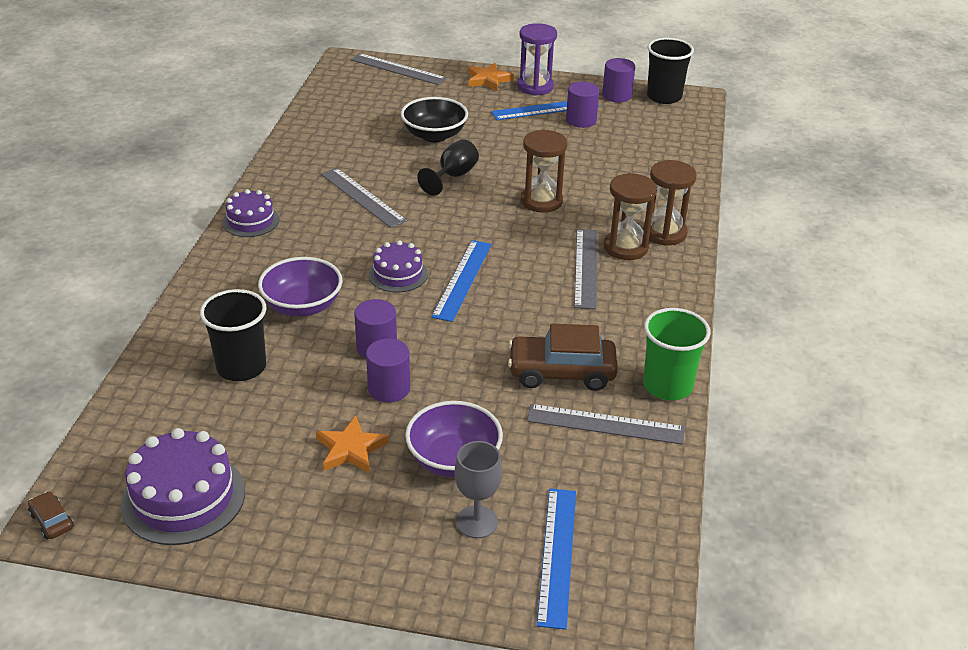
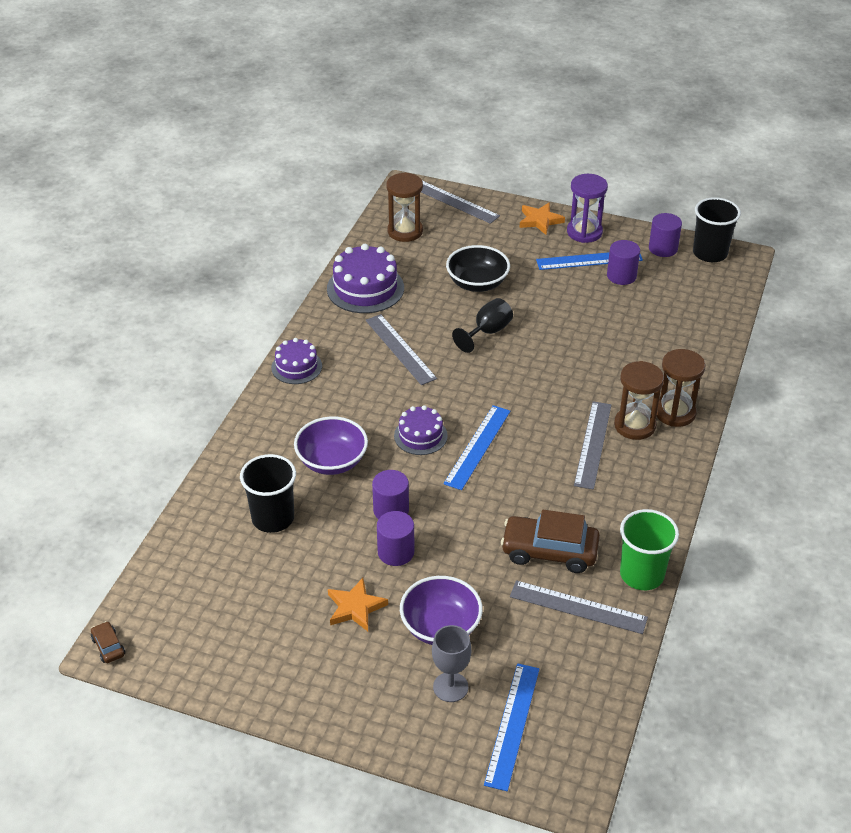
camera: 10 degrees right, 5 degrees up
purple cake [121,428,245,545] -> purple cake moved to [327,244,404,313]
brown hourglass [521,129,567,213] -> brown hourglass moved to [386,172,423,242]

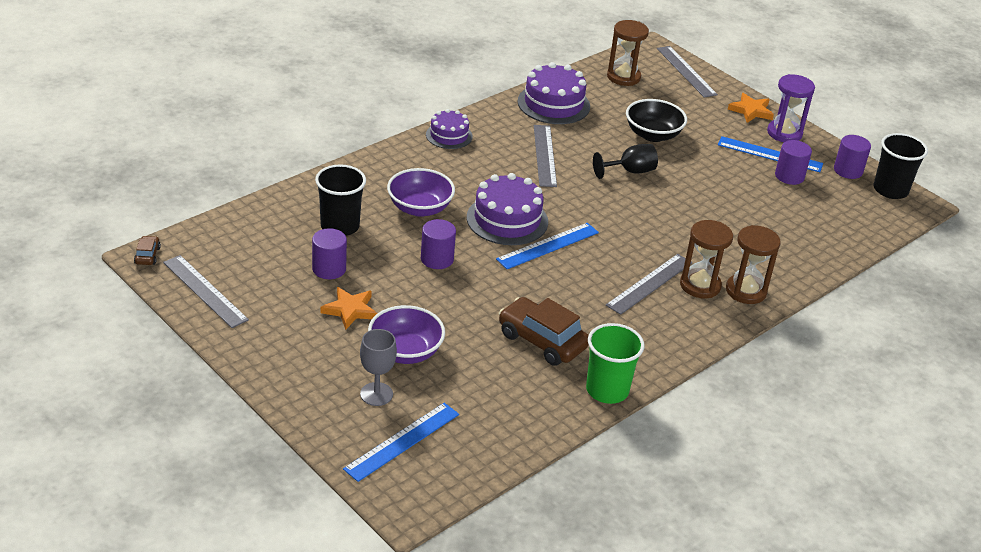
camera: 25 degrees right, 5 degrees down
purple cylinder [377,511,414,566] -> purple cylinder moved to [312,228,347,279]
purple cake [394,405,448,455] -> purple cake [467,173,548,245], size x1.63
grey ruler [510,580,648,634] -> grey ruler moved to [163,255,249,328]

